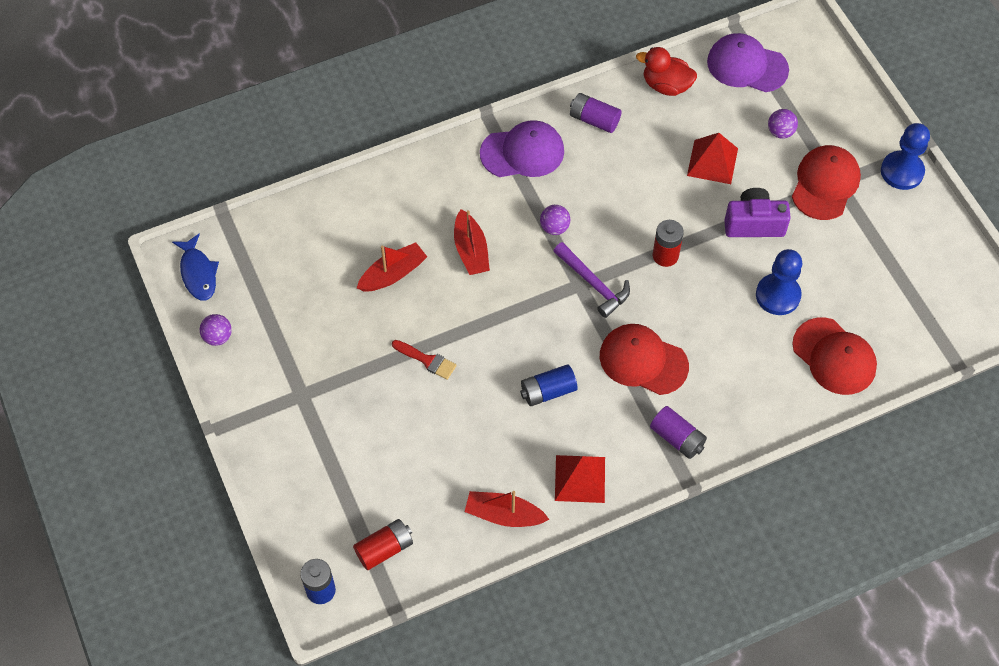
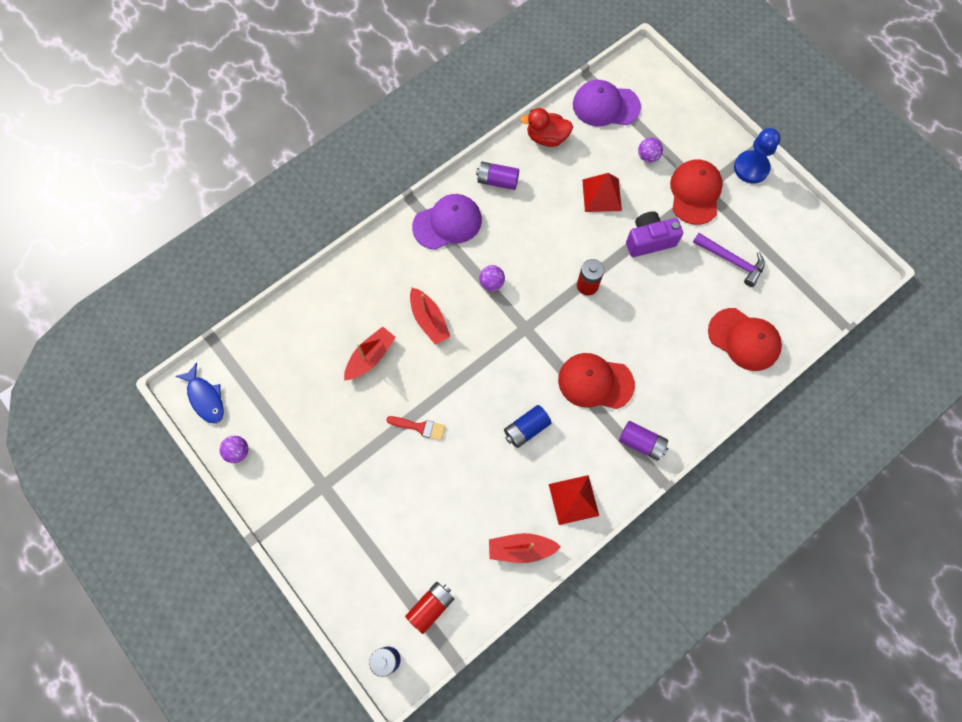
camera: 15 degrees left, 10 degrees up
purple hammer [554,242,630,318] -> purple hammer moved to [693,233,765,287]
blue pawn [756,249,802,315] -> none

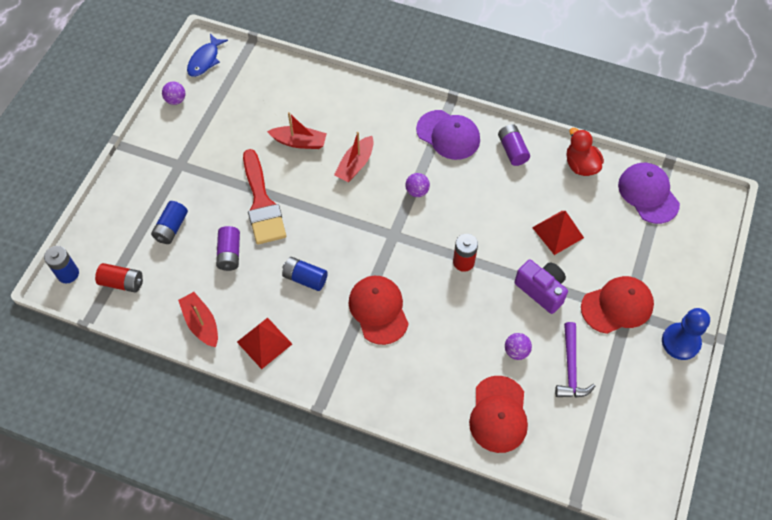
camera: 60 degrees right, 10 degrees down
red brush [386,416,446,441] -> red brush [243,149,286,245], size x2.08
purple battery [619,421,668,461] -> purple battery moved to [216,226,240,271]
purple ball [638,137,663,163] -> purple ball moved to [505,333,532,360]
none -> blue battery [151,201,188,244]

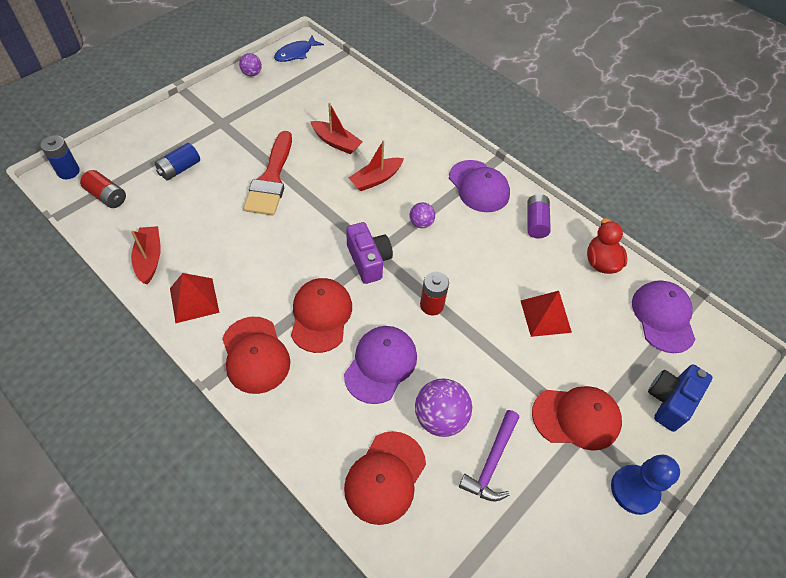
camera: 20 degrees right, 5 degrees down
purple battery [216,226,240,271] -> none
blue battery [282,257,328,291] -> none
purple ball [505,333,532,360] -> purple ball [415,379,472,437], size x1.77
purple camera [515,260,568,314] -> purple camera moved to [346,222,393,284]
none -> red cap [222,317,291,394]
none -> purple cap [344,326,417,404]
none -> blue camera [648,364,713,432]

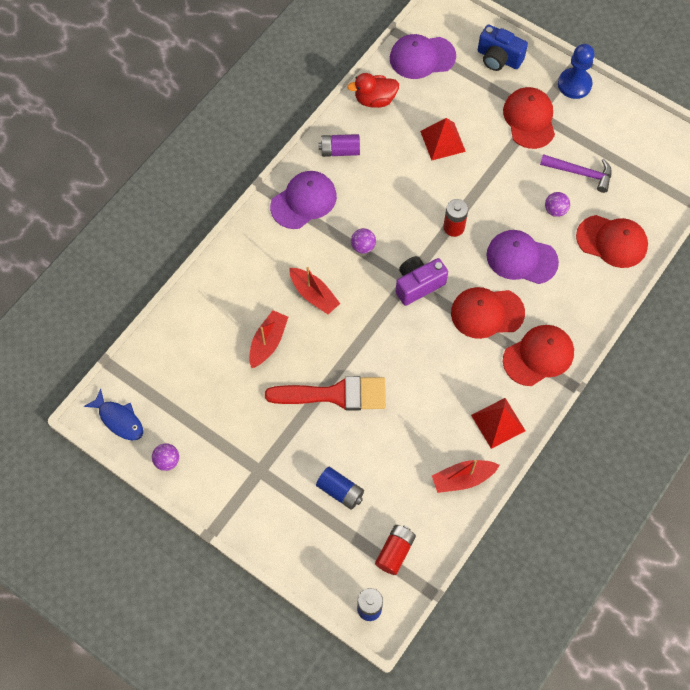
camera: 95 degrees left, 10 degrees up
purple ball [415,379,472,437] -> purple ball [545,192,570,217], size x0.57

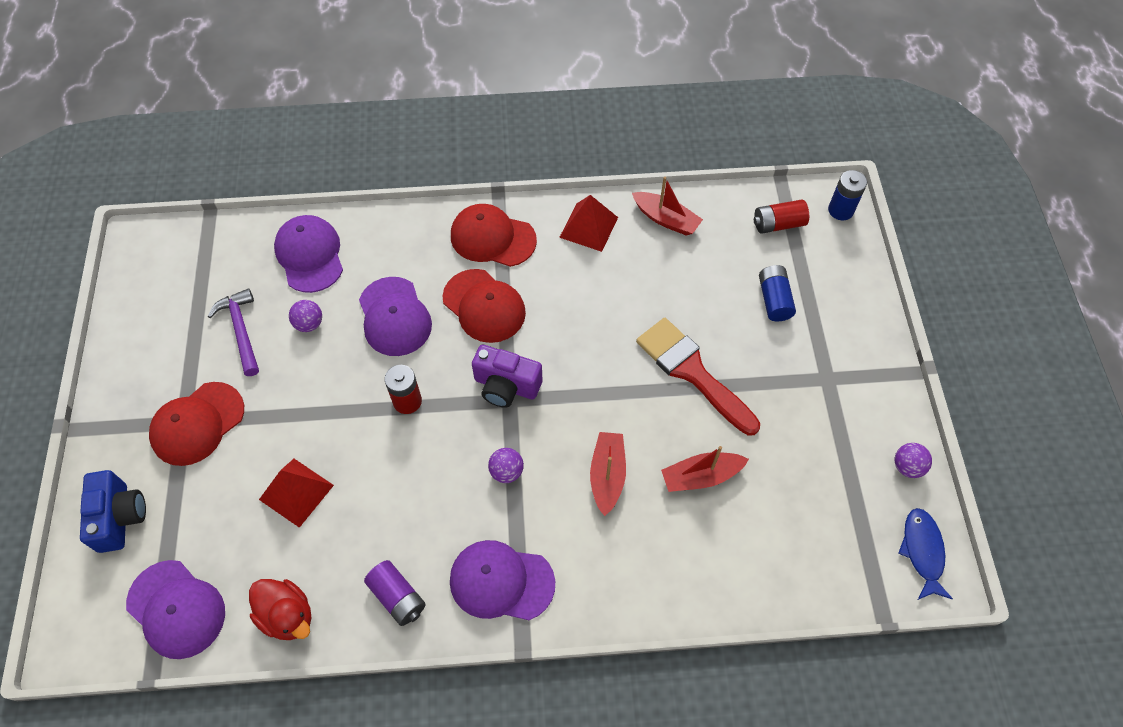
camera: 130 degrees left, 5 degrees down
blue pawn [558,44,595,99] -> none
red cap [576,215,648,268] -> purple cap [274,215,343,293]

